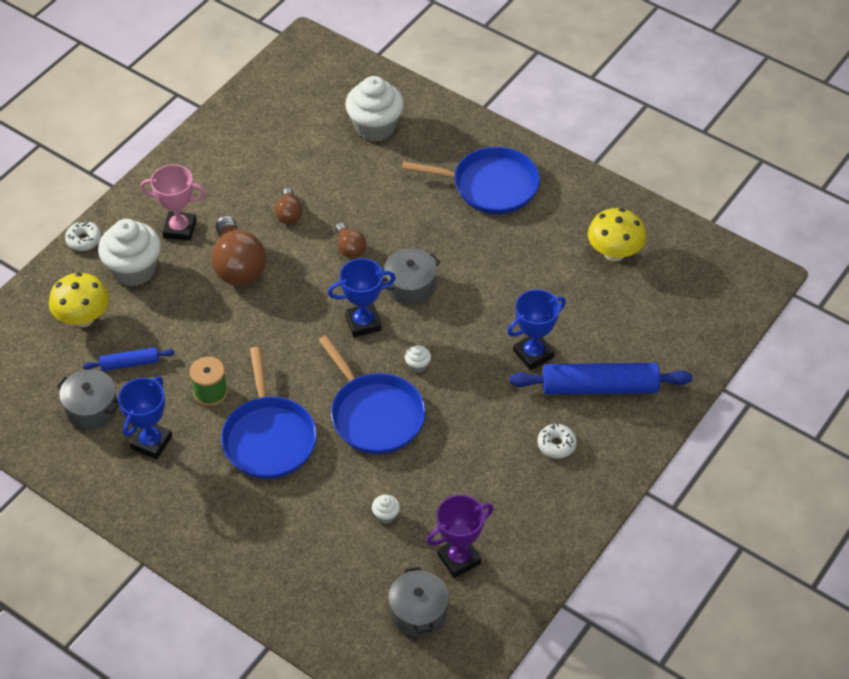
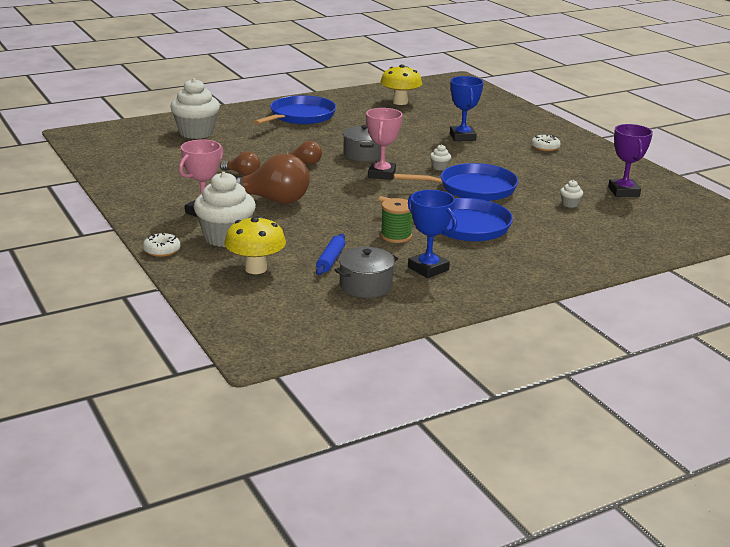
camera: 65 degrees left, 25 degrees down
blue trophy [328,258,396,337] -> pink trophy [366,108,402,180]
grey pot [388,567,449,637] -> none
blue rolling pin [510,363,692,395] -> none

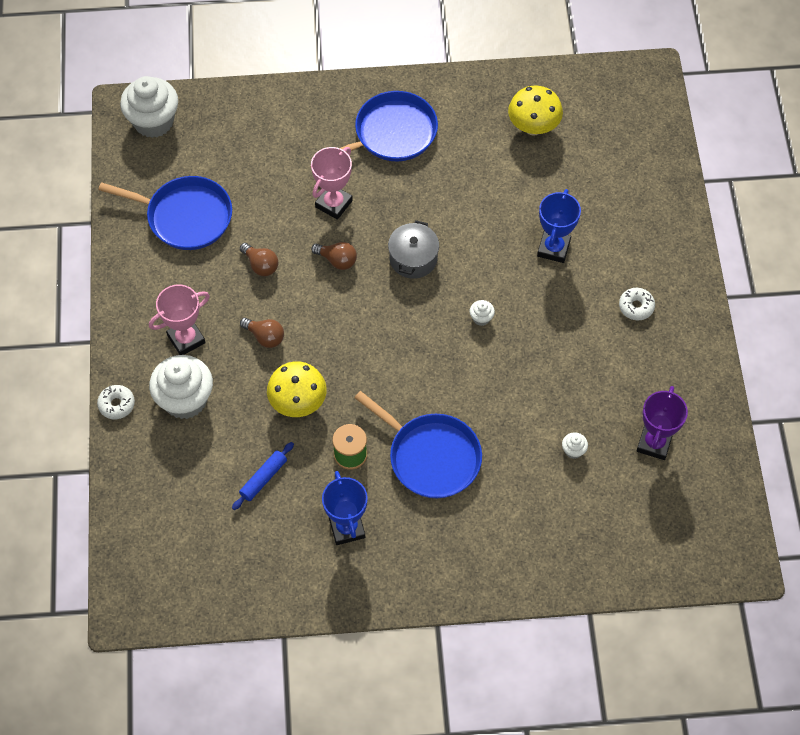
camera: 25 degrees right, 35 degrees up
white cupcake [170,78,220,139] -> white cupcake moved to [120,76,178,138]
yellow mushroom [224,216,286,274] -> yellow mushroom moved to [267,361,327,417]
brown light bulb [236,154,310,204] -> brown light bulb [240,318,284,348], size x0.53
grey pot [335,247,398,298] -> none
pink trophy [366,108,402,180] -> pink trophy moved to [311,147,353,220]
blue pan [393,163,518,201] -> blue pan moved to [98,176,232,250]

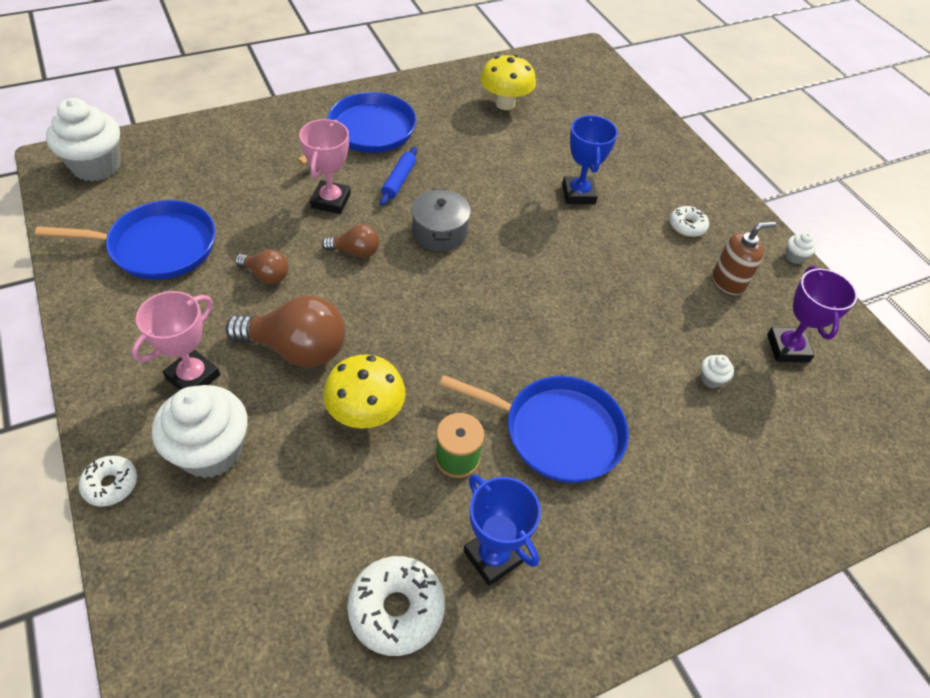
camera: 25 degrees left, 10 degrees down
blue rolling pin [232,442,294,510] -> blue rolling pin moved to [380,147,417,206]
brown light bulb [240,318,284,348] -> brown light bulb [225,295,345,367], size x1.90
white cupcake [470,300,495,326] -> white cupcake moved to [785,232,816,264]
none -> white donut [347,556,445,656]
none -> brown soap dispenser [712,221,776,295]

